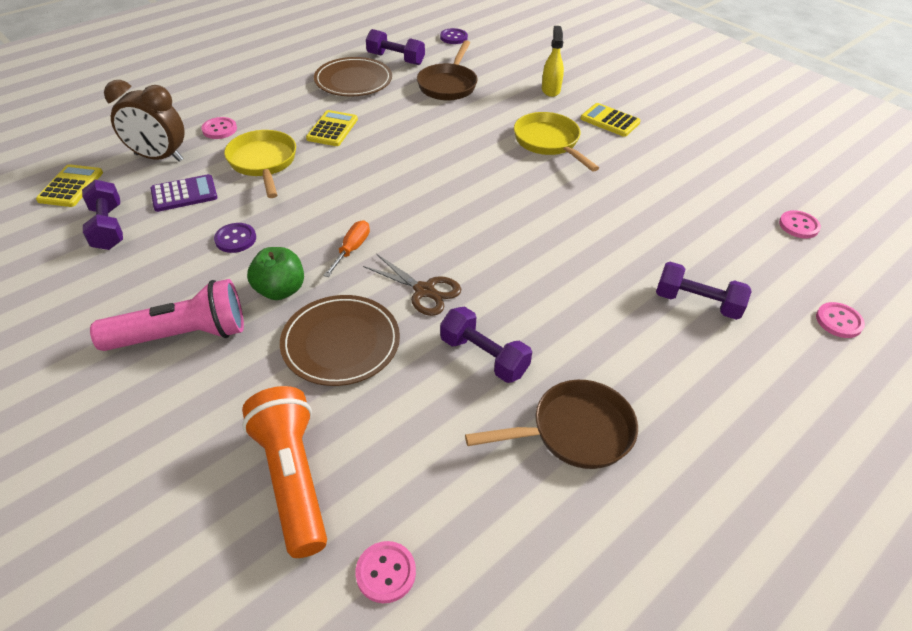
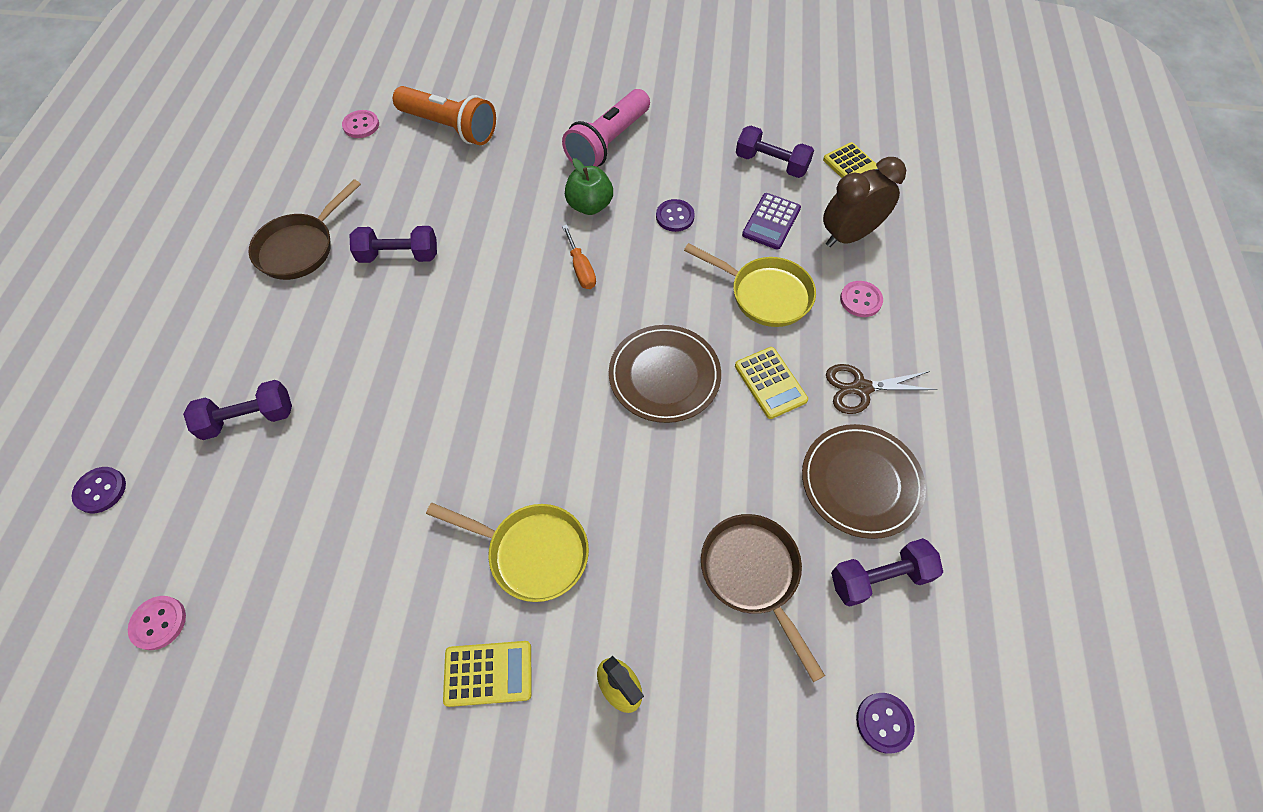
camera: 140 degrees right, 15 degrees up
brown plate [280,295,400,386] -> brown plate moved to [609,325,721,423]
brown scissors [363,254,461,316] -> brown scissors moved to [826,364,937,414]
pink button [816,302,865,338] -> purple button [71,467,126,513]

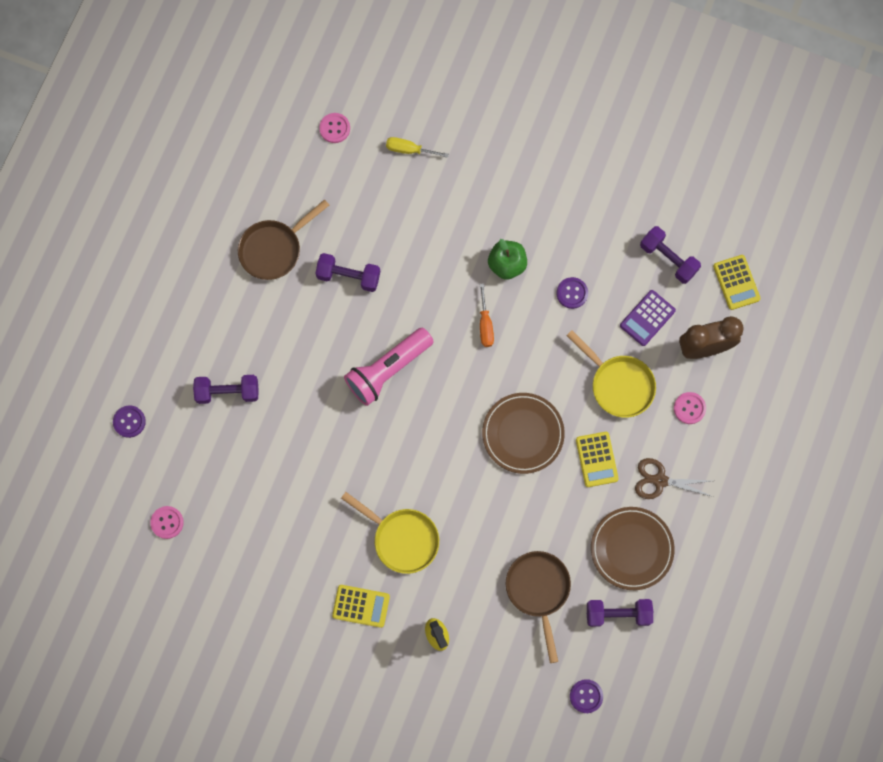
camera: 15 degrees right, 15 degrees up
orange flashlight [393,86,496,145] -> yellow screwdriver [386,137,449,158]
pink flashlight [562,89,650,167] -> pink flashlight moved to [344,327,434,406]

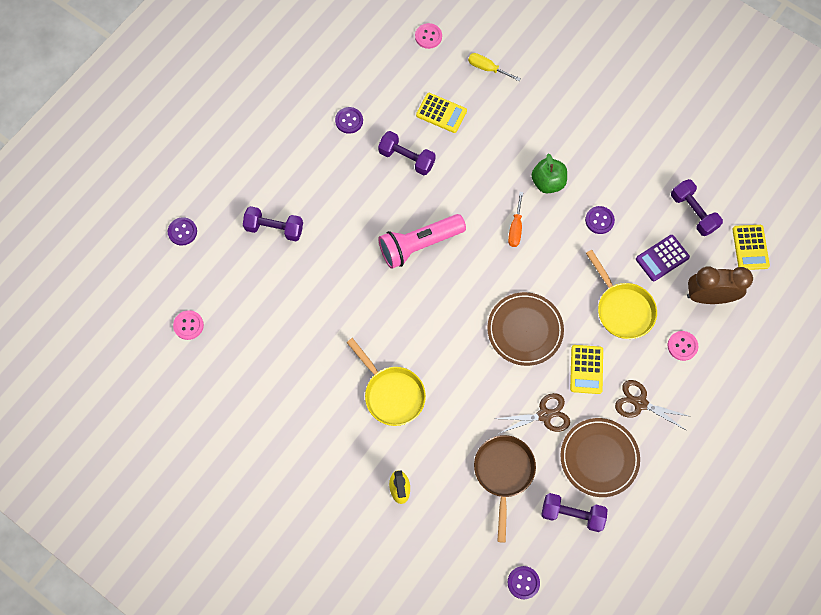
camera: 15 degrees right, 5 degrees down
brown pan [238,199,329,280] -> purple button [335,107,363,134]
yellow calculator [332,585,390,628] -> yellow calculator moved to [416,93,467,133]
none -> brown scissors [496,393,570,434]

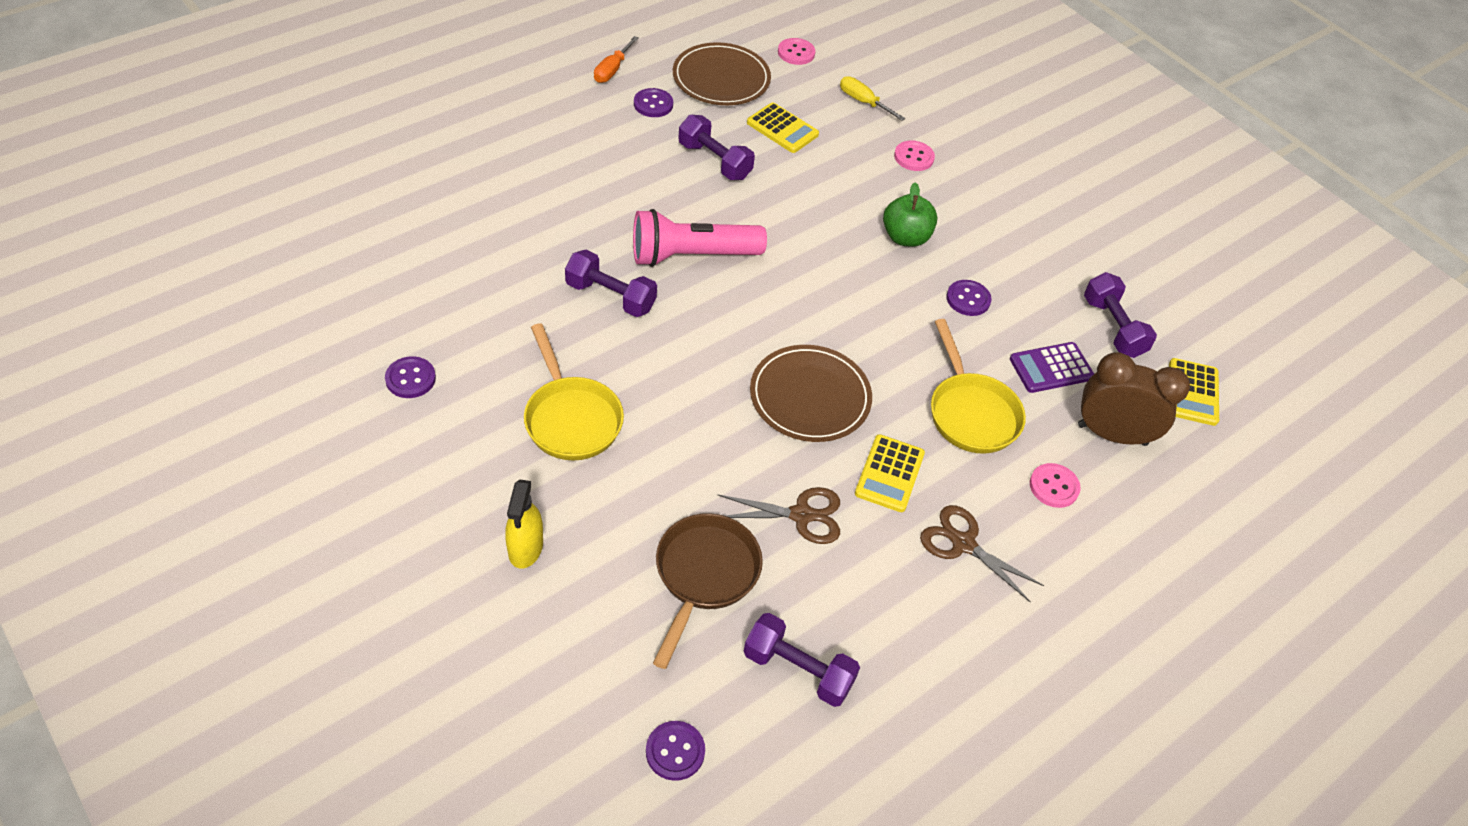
camera: 10 degrees right, 20 degrees down
purple button [168,217,197,246] -> purple button moved to [385,356,436,398]
pink button [173,310,204,340] -> pink button moved to [894,141,935,171]
purple dumbbell [243,206,303,241] -> purple dumbbell moved to [565,250,657,317]
orange screwdriver [508,192,523,247] -> orange screwdriver moved to [594,36,639,83]
brown plate [560,418,640,497] -> brown plate moved to [673,42,771,105]

